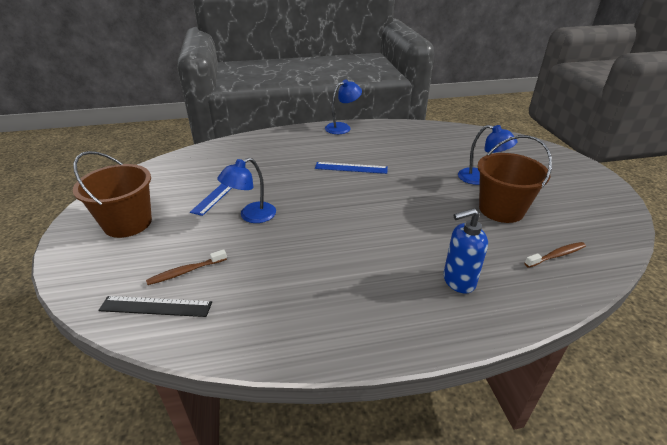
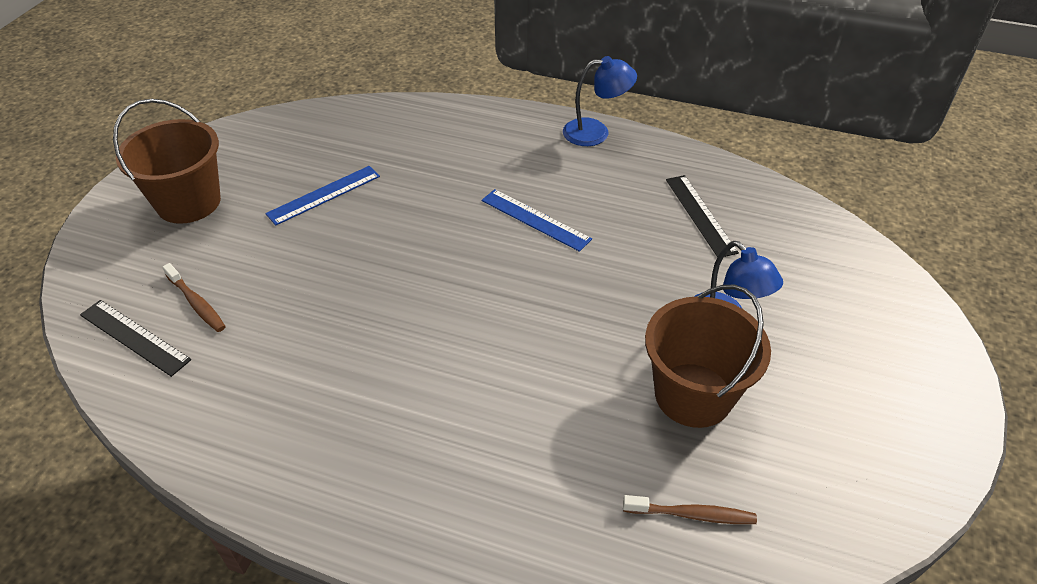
camera: 30 degrees right, 10 degrees up
brown toothbrush [146,249,227,285] -> brown toothbrush turned 135 degrees counterclockwise [162,263,226,332]
blue lamp [217,158,276,223] -> none
blue soap dispenser [443,208,488,294] -> none
none -> black ruler [666,175,739,257]

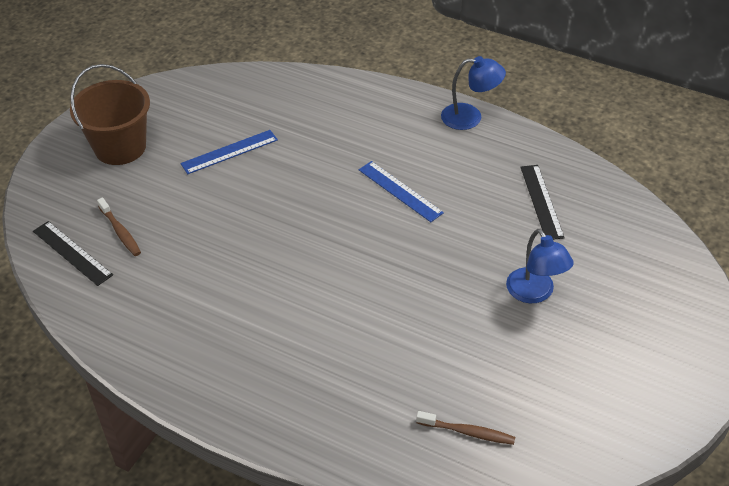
camera: 10 degrees right, 0 degrees up
brown bucket [645,285,771,428] -> none

